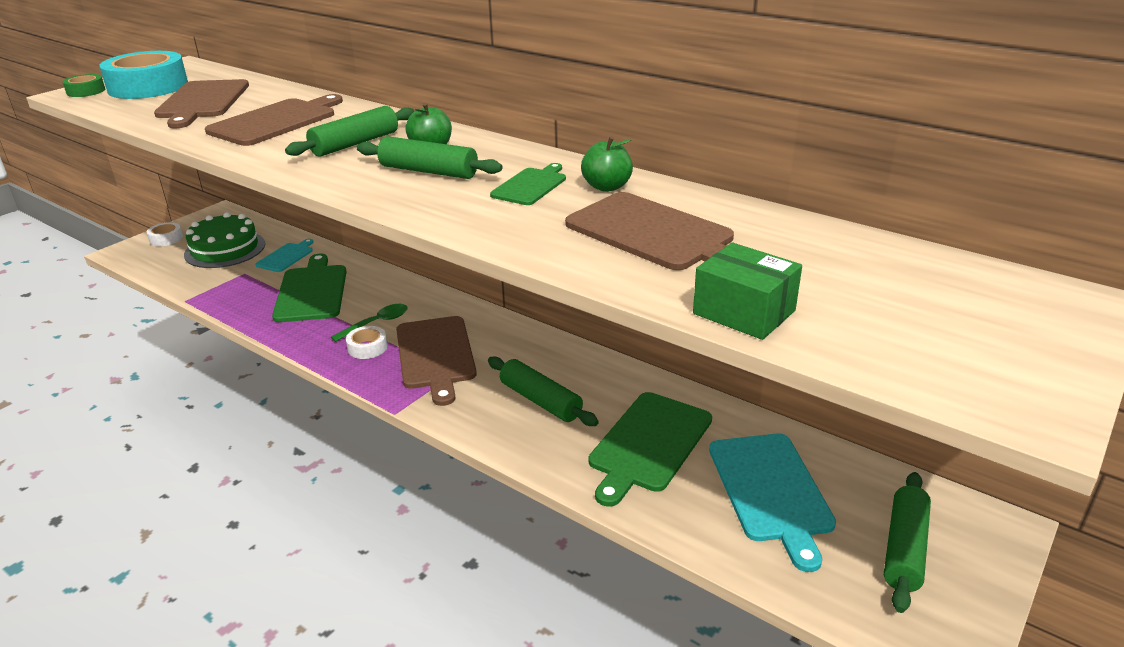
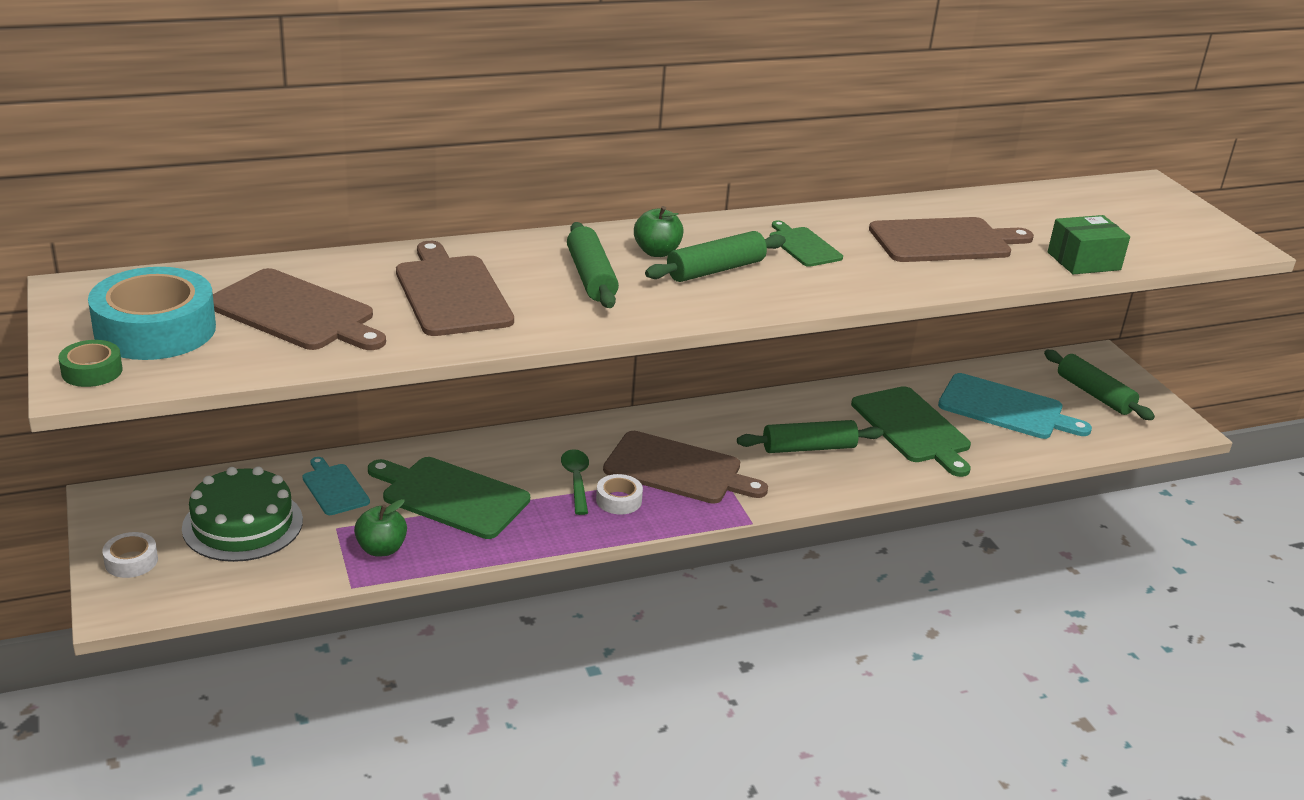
camera: 60 degrees left, 0 degrees up
green apple [581,136,633,192] -> green apple moved to [354,499,407,557]

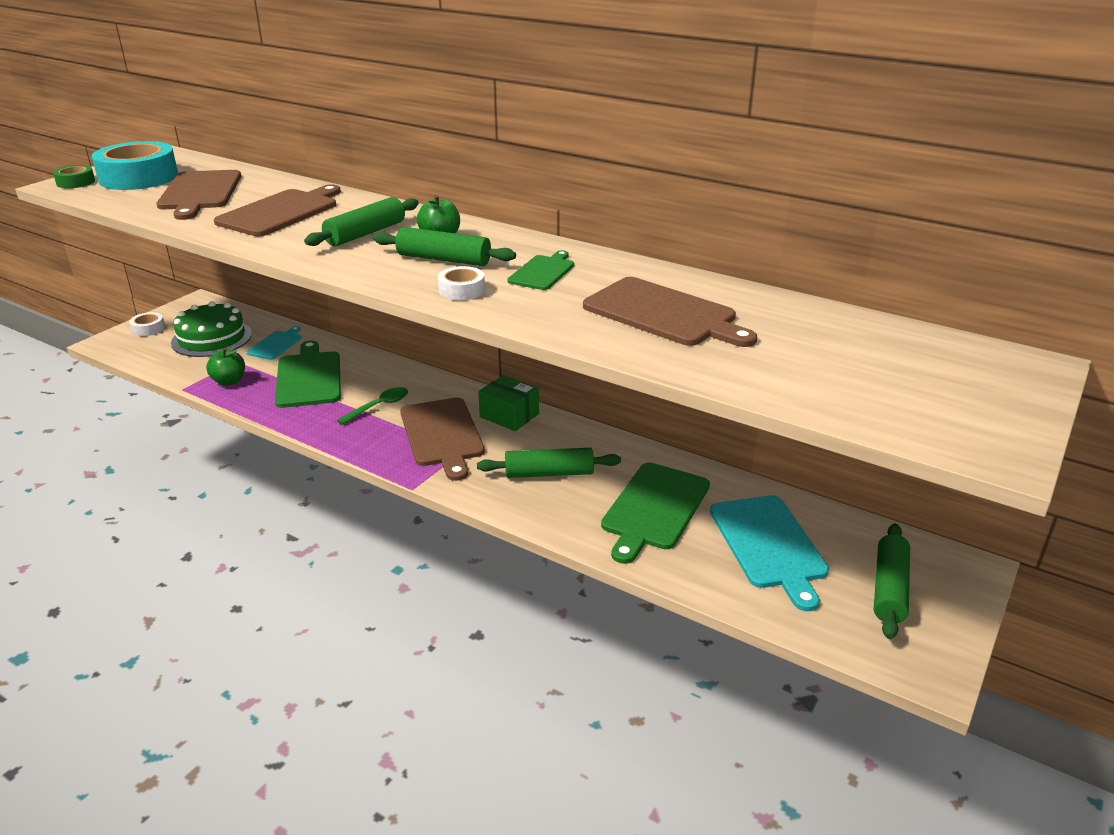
camera: 55 degrees right, 0 degrees up
white tape [596,474,643,515] -> white tape moved to [438,266,485,300]
green rolling pin [737,420,883,453] -> green rolling pin turned 45 degrees counterclockwise [477,448,621,478]
green box [1048,215,1130,274] -> green box moved to [478,375,539,431]

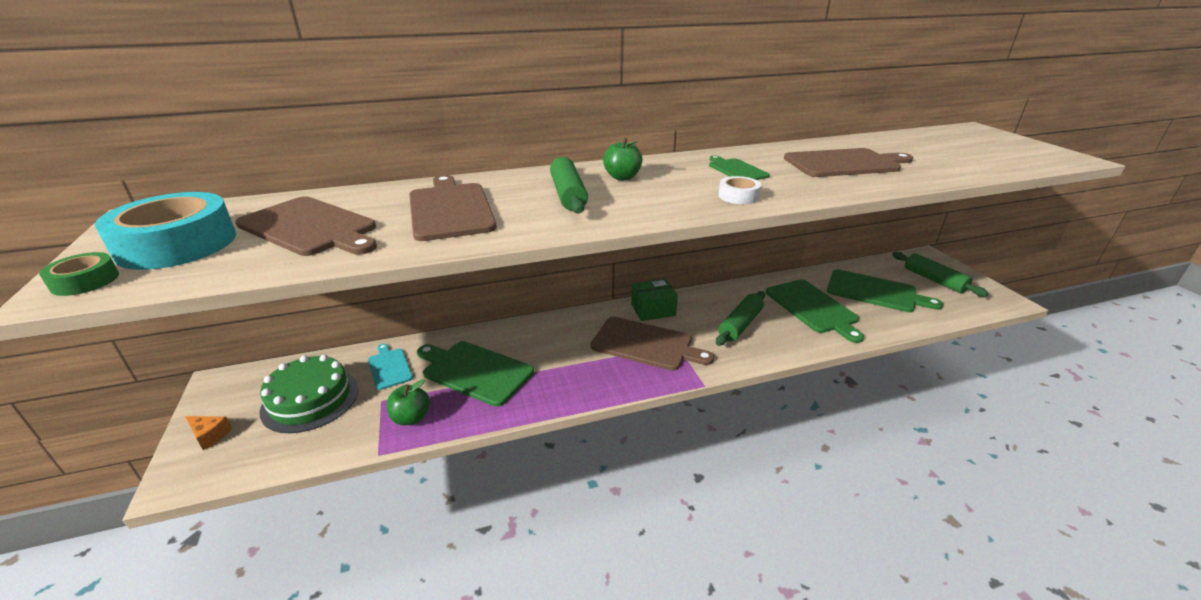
camera: 50 degrees left, 0 degrees up
white tape [129,312,165,336] -> orange cheese [185,416,233,450]
green spoon [337,387,408,425] -> none
green rolling pin [373,227,516,266] -> none
turquoise cutting board [710,495,829,611] -> green cutting board [827,269,943,312]

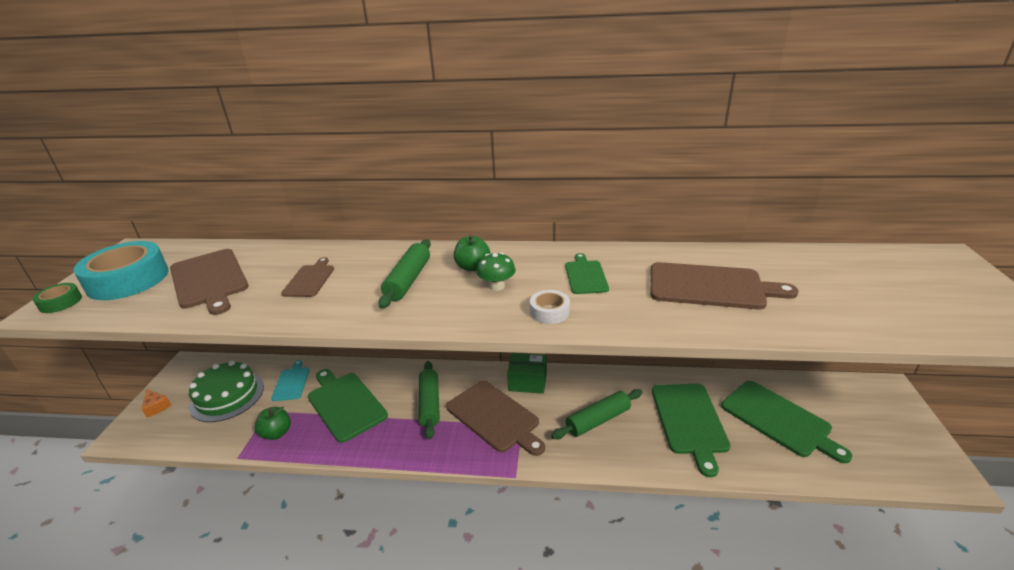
camera: 25 degrees right, 0 degrees up
brown cutting board [409,175,497,241] -> brown cutting board [281,257,334,297], size x0.56
green rolling pin [892,252,989,296] -> green rolling pin moved to [419,361,440,439]
none -> green mushroom [477,252,516,291]

